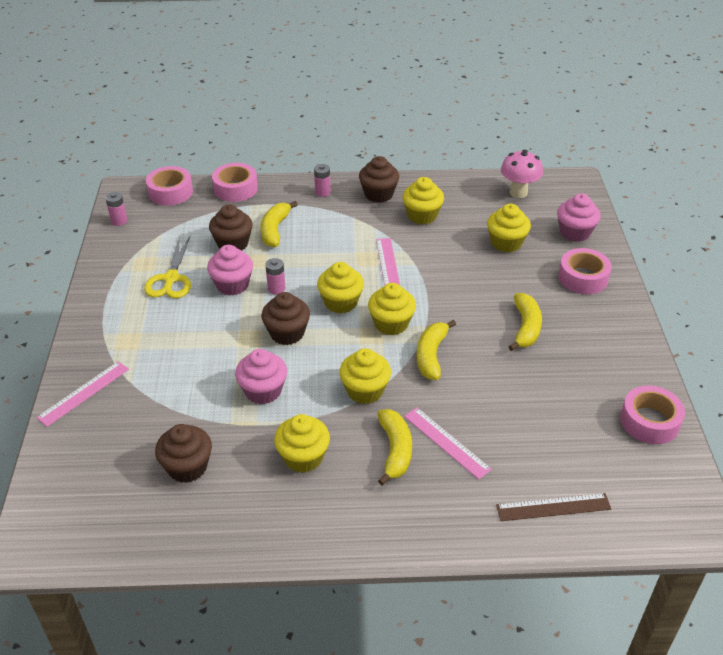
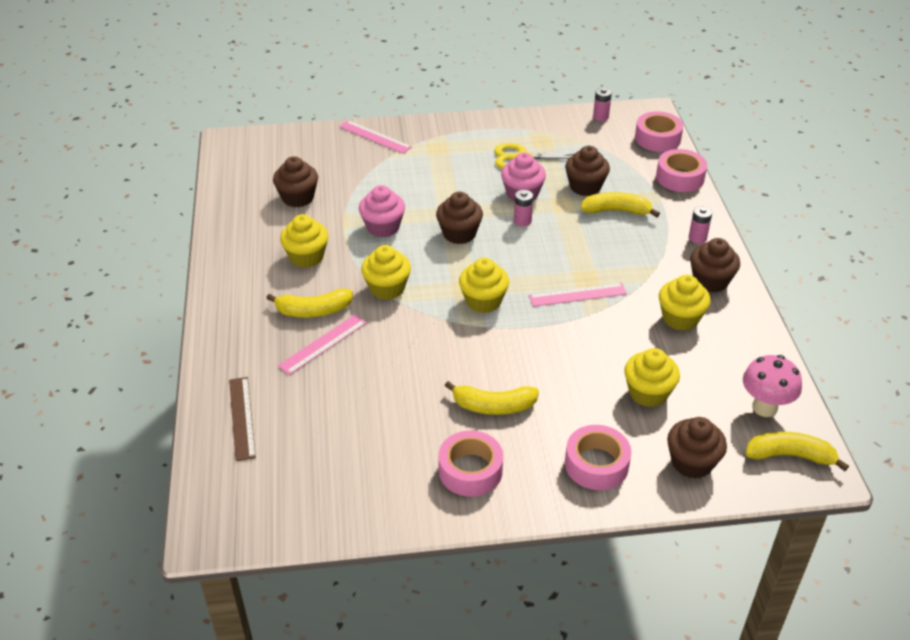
camera: 85 degrees right, 0 degrees up
yellow cupcake [317,262,364,313] -> none
yellow banana [416,320,456,380] -> yellow banana moved to [746,432,849,471]
pink cupcake [557,193,601,242] -> brown cupcake [667,417,727,479]
pink tape [620,386,685,444] -> pink tape moved to [438,430,503,497]

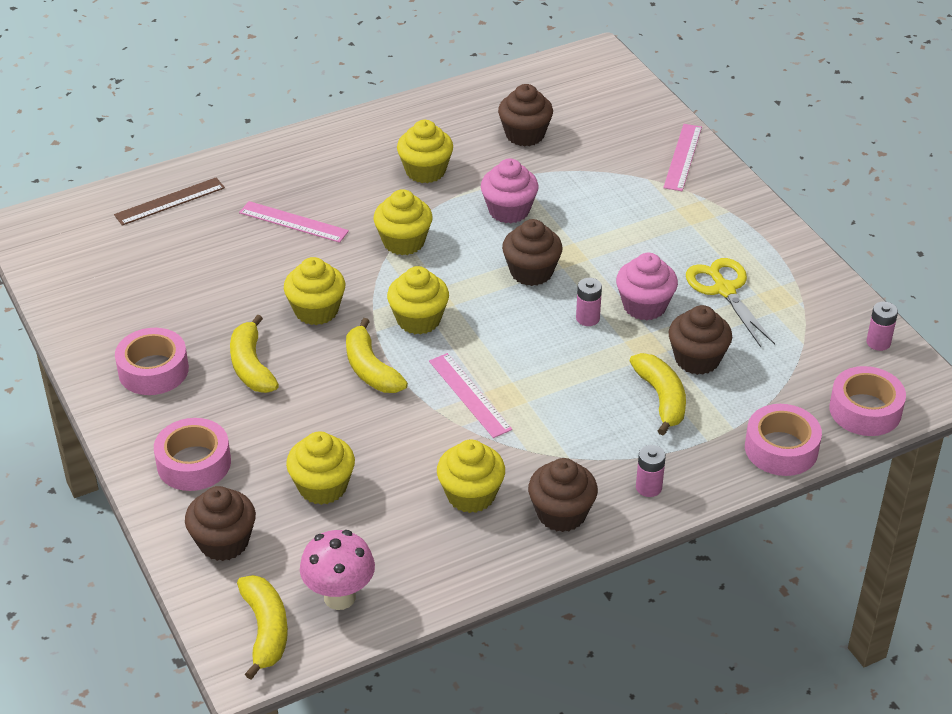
camera: 70 degrees right, 0 degrees up
yellow banana [267,289,353,317] -> yellow banana moved to [346,318,408,393]
none -> yellow cupcake [284,257,345,325]

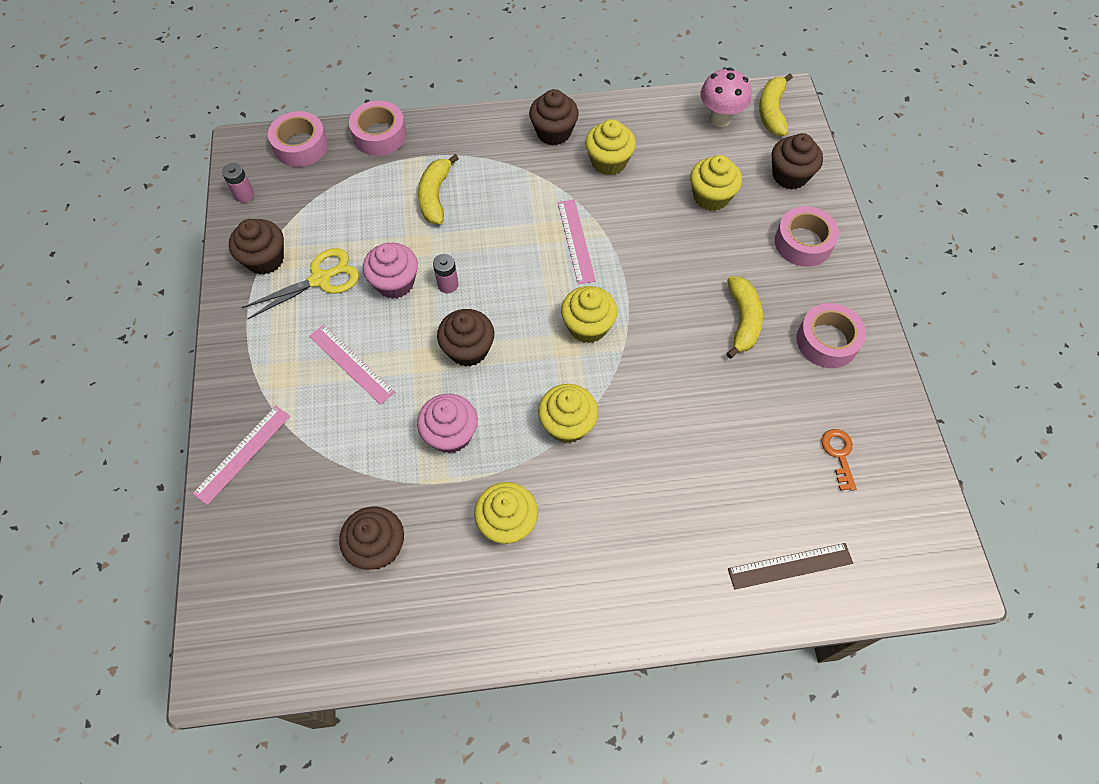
camera: 160 degrees left, 20 degrees up
pink ruler [239,201,349,243] -> pink ruler moved to [309,325,395,405]
yellow cupcake [284,257,345,325] -> none
yellow banana [346,318,408,393] -> none
pink battery [636,445,666,497] -> none
brown cupcake [669,305,732,375] -> brown cupcake moved to [229,219,284,275]
yellow scissors [686,258,775,347] -> yellow scissors turned 120 degrees counterclockwise [242,248,359,319]
none -> orange key [822,429,857,491]

